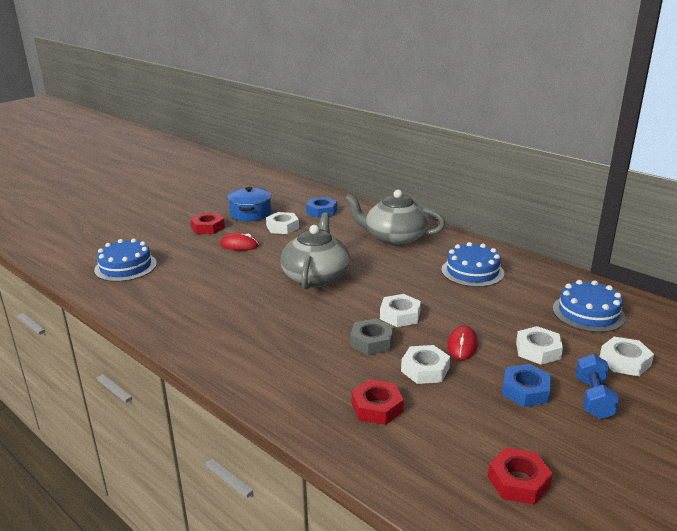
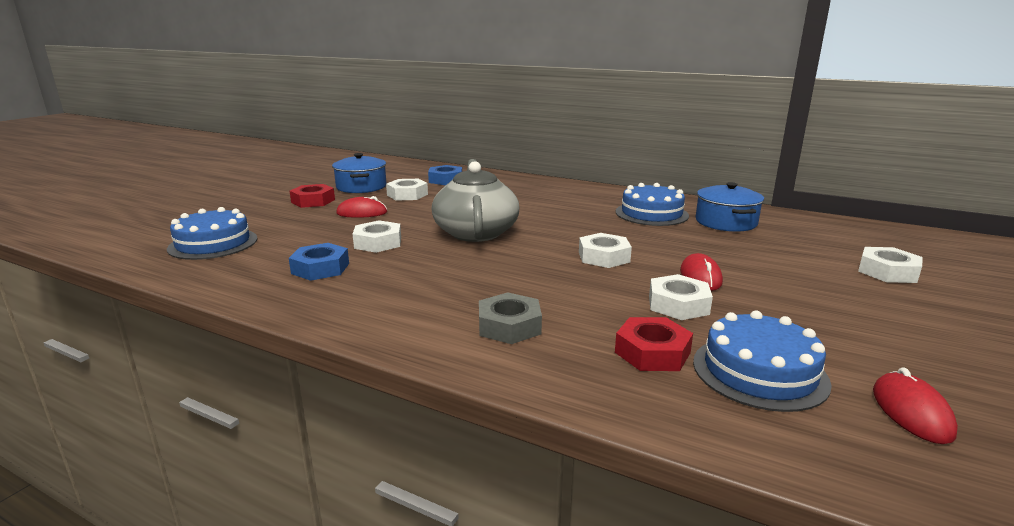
camera: 15 degrees left, 5 degrees down
grey teapot [345,190,445,246] -> none
grey nut [350,318,394,355] -> grey nut moved to [479,292,542,344]
red nut [488,447,553,505] -> red mouse [873,367,958,444]
blue nut [502,364,551,407] -> blue nut moved to [289,243,349,281]
white nut [516,326,563,365] -> white nut moved to [353,220,401,253]
blue cake [553,280,626,332] -> blue cake moved to [693,310,832,412]
blue dumbbell [576,354,619,419] -> none
none -> blue pot [696,182,764,232]

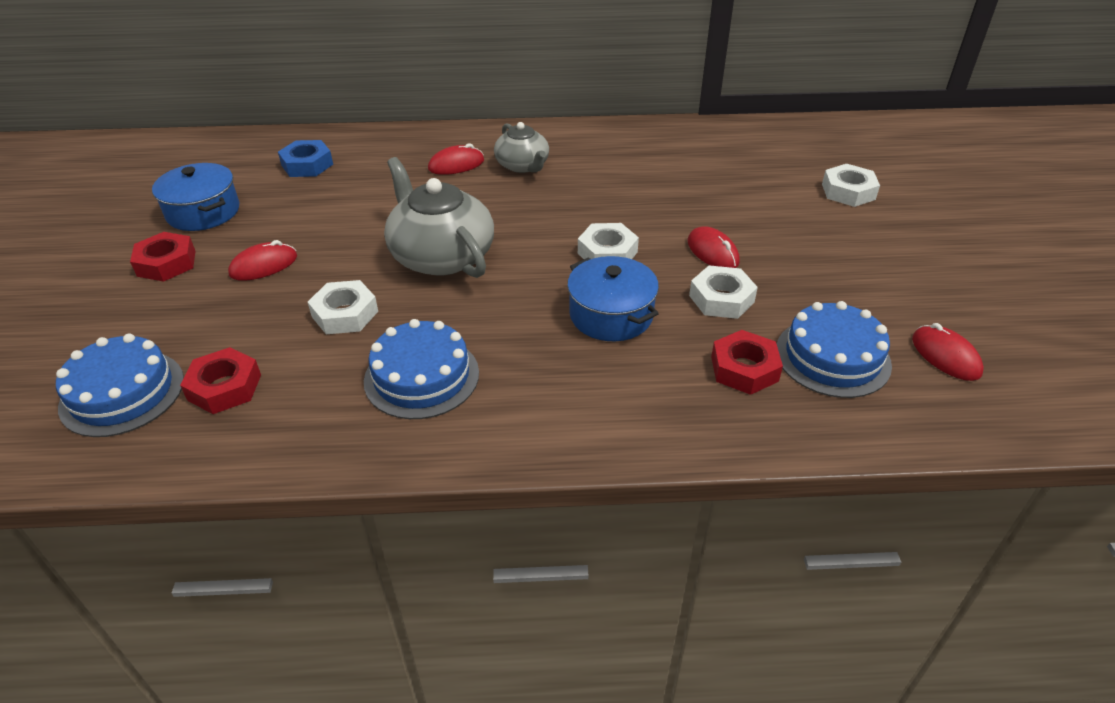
camera: 30 degrees left, 20 degrees up
blue nut [289,243,349,281] -> none
white nut [386,179,428,201] -> none
grey nut [479,292,542,344] -> none
blue cake [616,183,689,226] -> blue cake moved to [364,319,479,419]
blue pot [696,182,764,232] -> blue pot moved to [567,256,659,341]
none -> red nut [180,347,261,414]
none -> red mouse [428,143,484,175]
none -> grey teapot [494,122,549,173]

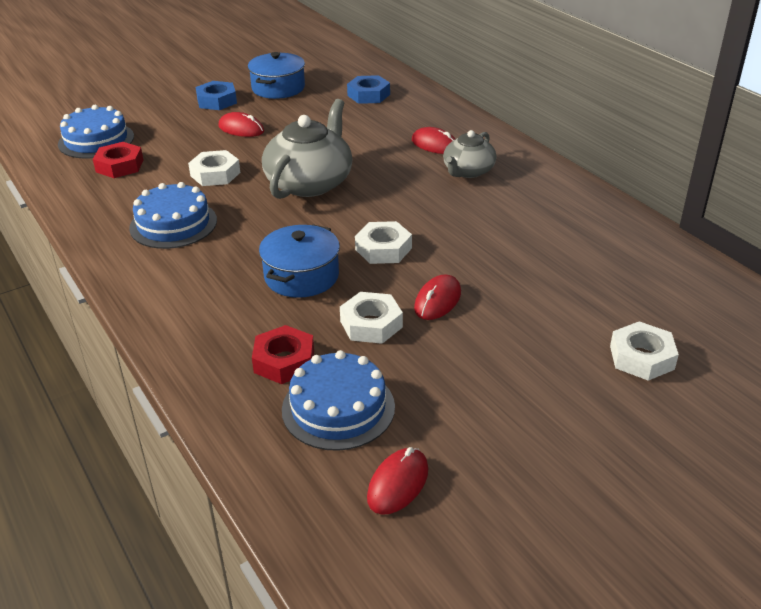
camera: 60 degrees right, 5 degrees down
red nut [130,232,195,282] -> blue nut [196,81,237,110]

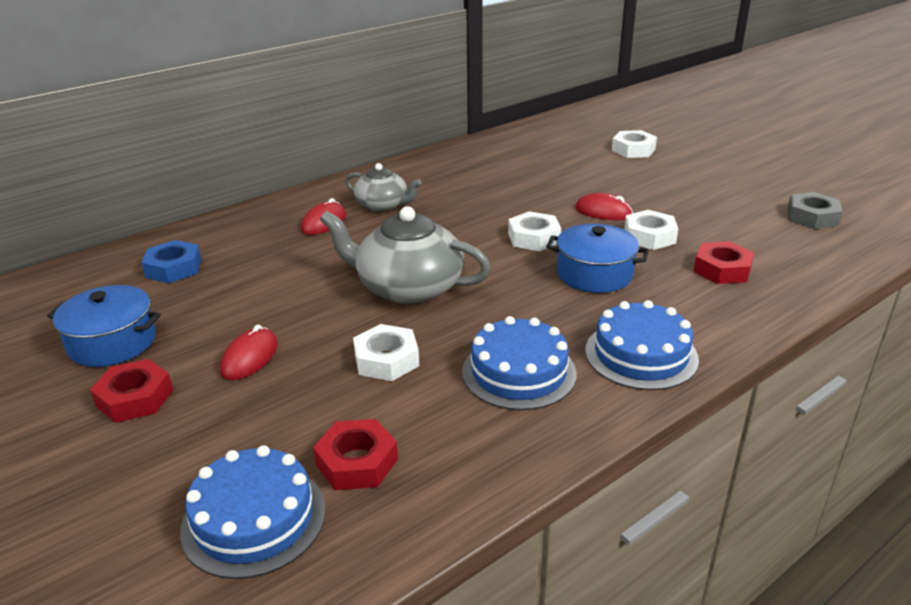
camera: 95 degrees left, 5 degrees down
blue nut [196,81,237,110] -> red nut [90,359,173,423]
blue cake [282,350,395,451] -> blue cake moved to [585,300,699,390]
red mouse [367,447,428,515] -> grey nut [787,192,843,229]

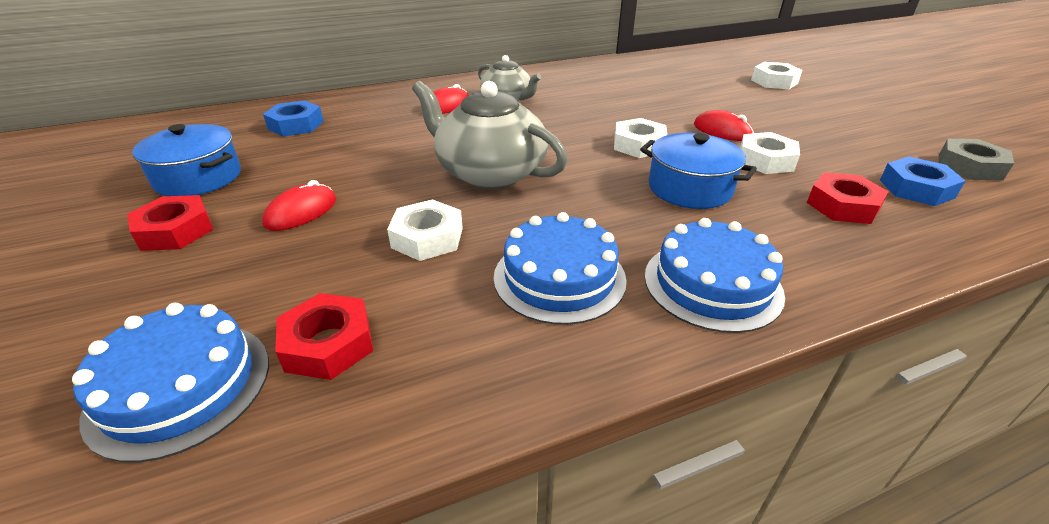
camera: 15 degrees right, 5 degrees up
none -> blue nut [880,157,965,206]

